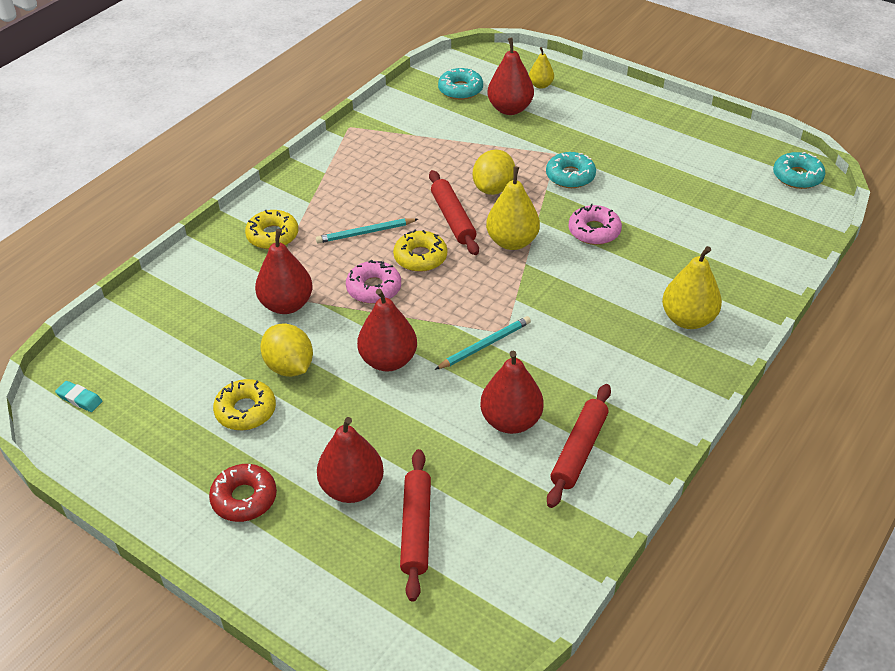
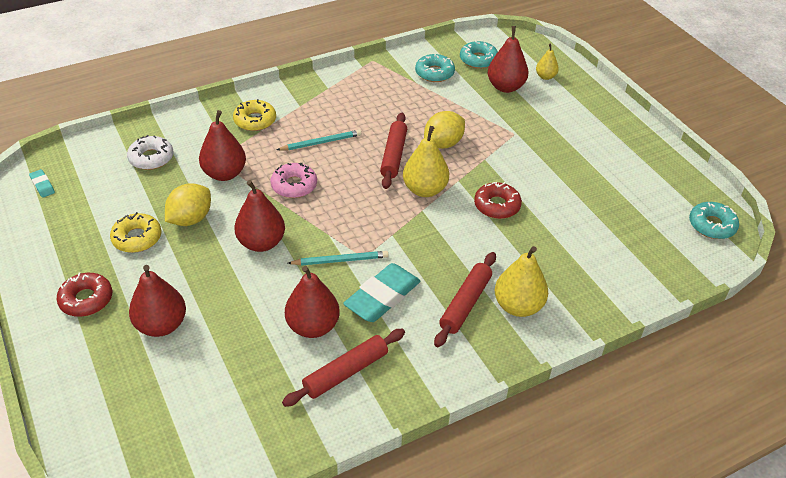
camera: 25 degrees right, 0 degrees up
yellow lemon [260,323,313,377] -> yellow lemon turned 45 degrees clockwise [165,183,211,226]
turquoise pencil [316,218,418,243] -> turquoise pencil turned 150 degrees clockwise [277,130,361,150]
yellow donut [393,230,447,272] -> none
red rolling pin [400,449,431,602] -> red rolling pin moved to [434,252,496,347]
turquoise donut [546,152,596,188] -> turquoise donut moved to [415,54,455,82]
pink donut [569,204,622,245] -> red donut [474,182,522,219]
none -> white donut [127,135,173,170]
none -> turquoise eraser [343,263,421,322]

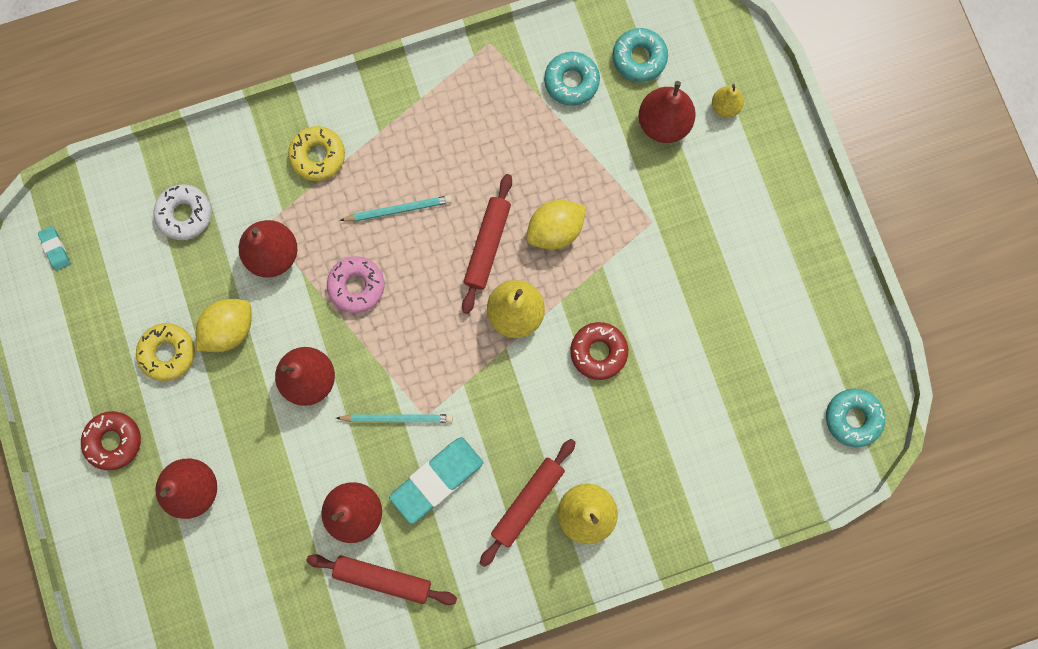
camera: 10 degrees right, 35 degrees up
red rolling pin [282,329,405,407] -> red rolling pin turned 45 degrees clockwise [306,554,457,605]

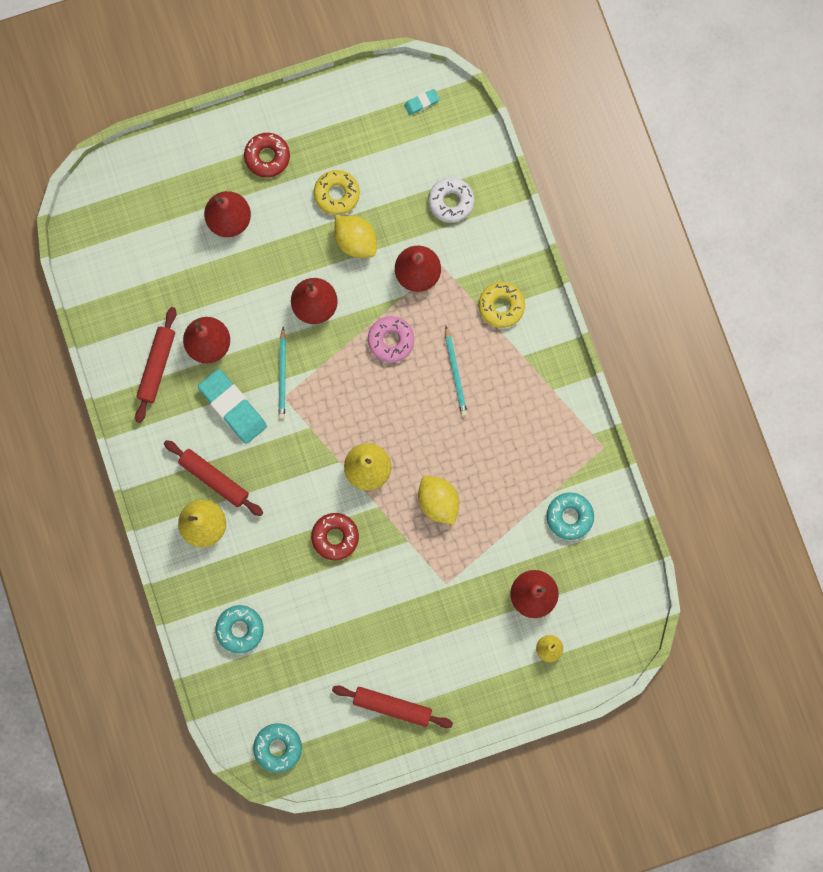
camera: 90 degrees right, 0 degrees up
red rolling pin [462,174,512,314] -> red rolling pin moved to [332,685,453,728]
turquoise donut [613,28,668,82] -> turquoise donut moved to [215,605,264,653]

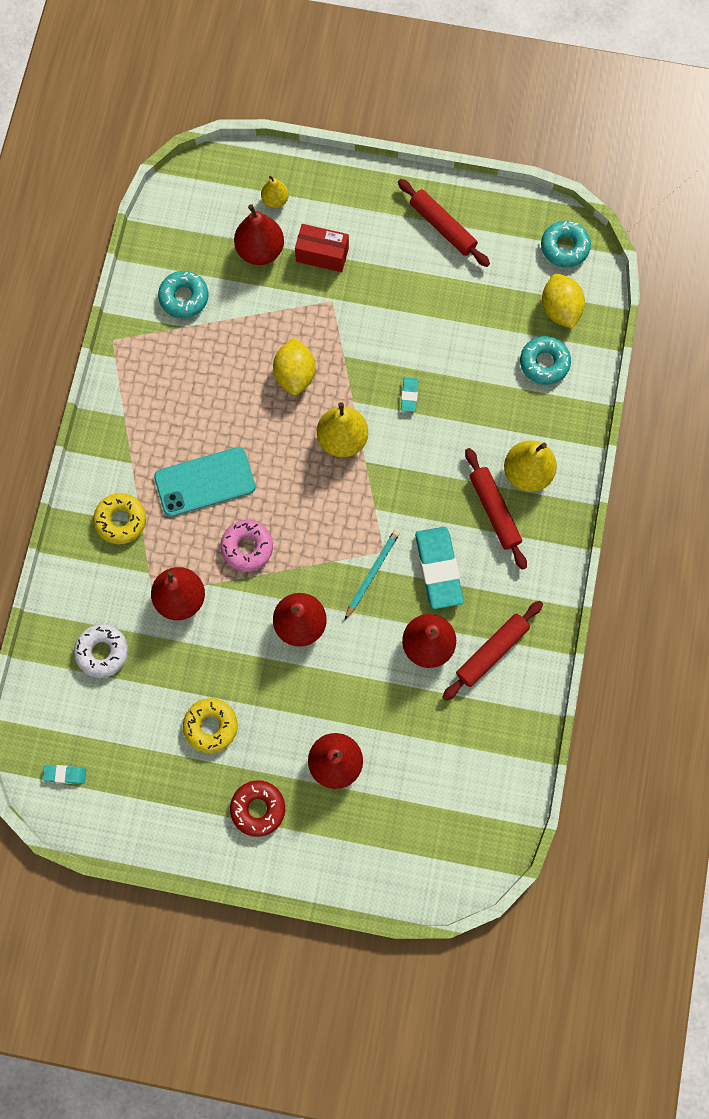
camera: 150 degrees left, 5 degrees down
red donut [311,513,359,561] -> turquoise eraser [401,378,419,412]
yellow lemon [334,215,377,258] -> yellow lemon moved to [542,274,585,329]
turquoise pencil [445,326,467,416] -> turquoise phone [154,447,256,517]
none -> red box [295,224,349,272]

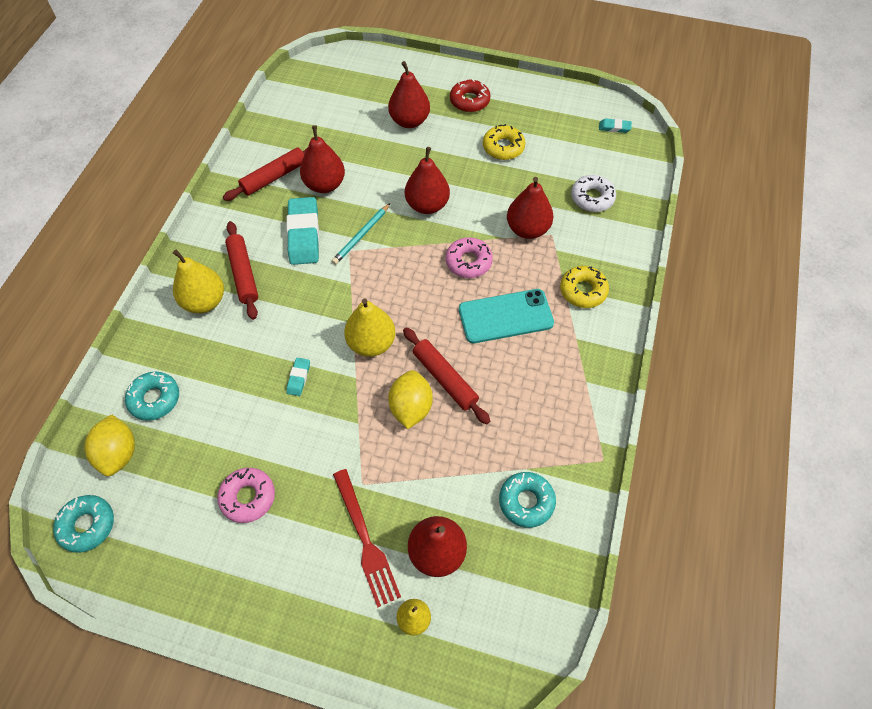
camera: 175 degrees left, 15 degrees down
red box [295,224,349,272] -> red fork [333,469,401,608]
red rolling pin [398,179,490,267] -> red rolling pin moved to [403,327,490,424]
none -> pink donut [217,468,275,523]

